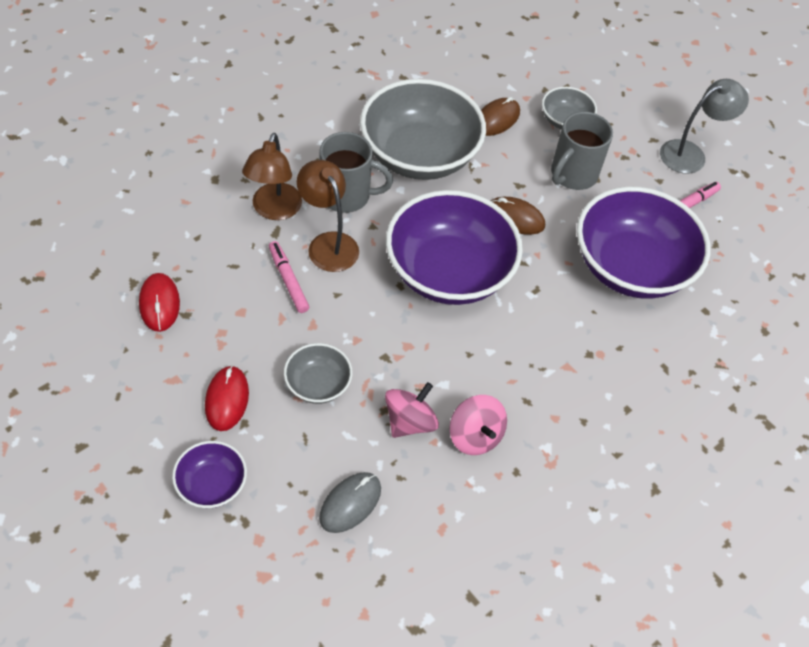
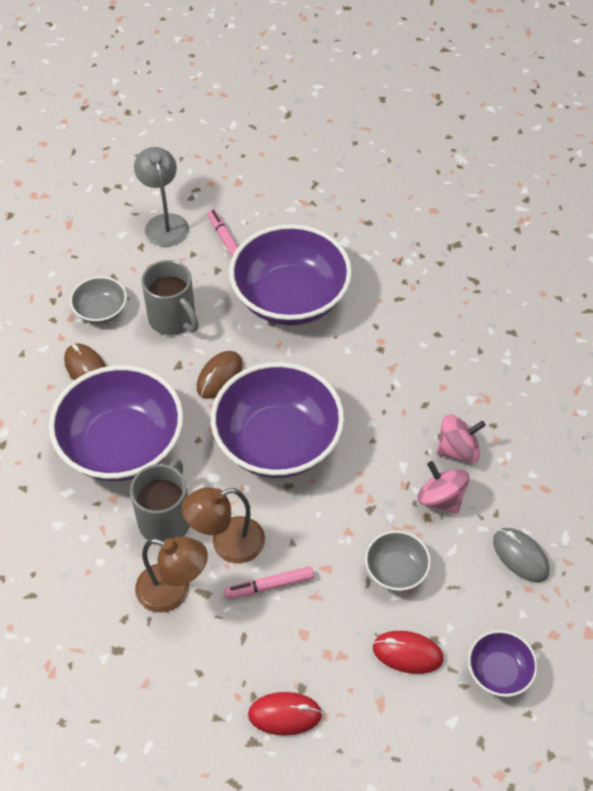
camera: 75 degrees left, 0 degrees up
grey bowl [360,79,486,180] -> purple bowl [49,365,183,481]

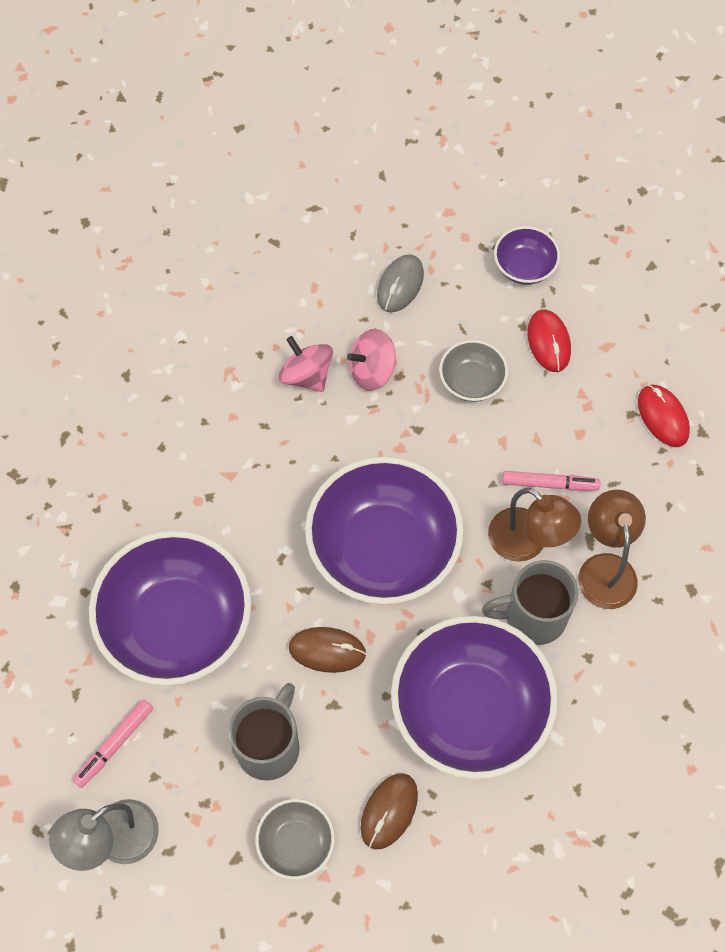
camera: 115 degrees left, 10 degrees up
pink marker [224,566,314,599] -> pink marker turned 45 degrees counterclockwise [502,471,600,491]
pink spinning top [417,461,470,514] -> pink spinning top turned 45 degrees clockwise [347,329,397,391]

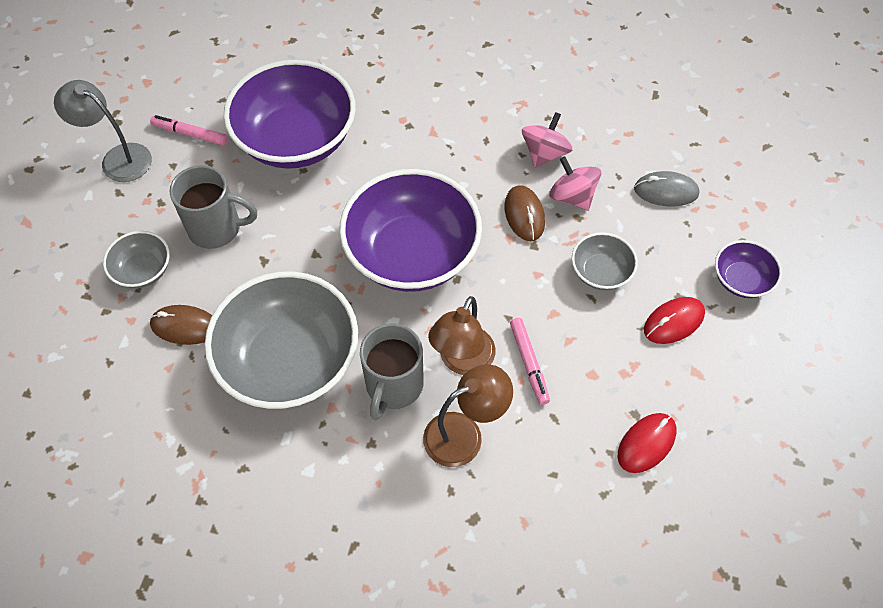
camera: 70 degrees right, 5 degrees down
brown mouse [289,627,366,673] -> brown mouse moved to [505,185,545,241]
purple bowl [391,616,558,779] -> grey bowl [205,272,358,409]
grey mug [482,560,578,645] -> grey mug turned 135 degrees counterclockwise [360,323,424,420]

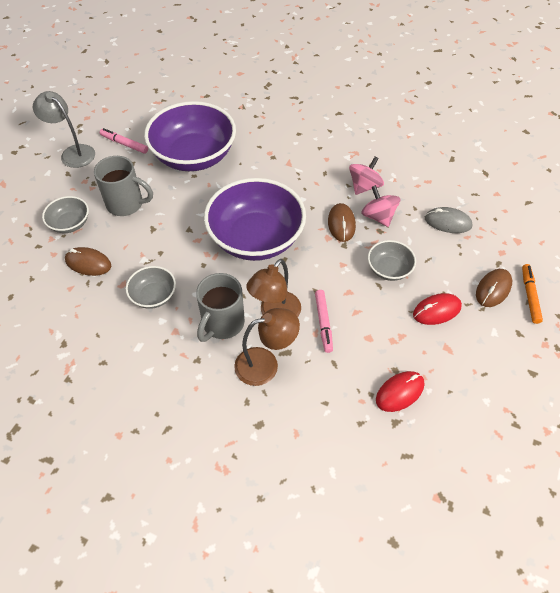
camera: 10 degrees right, 5 degrees down
grey bowl [205,272,358,409] -> grey bowl [126,266,176,309], size x0.47
purple bowl [715,240,782,298] -> brown mouse [476,269,512,307]
none -> orange marker [522,264,543,324]

